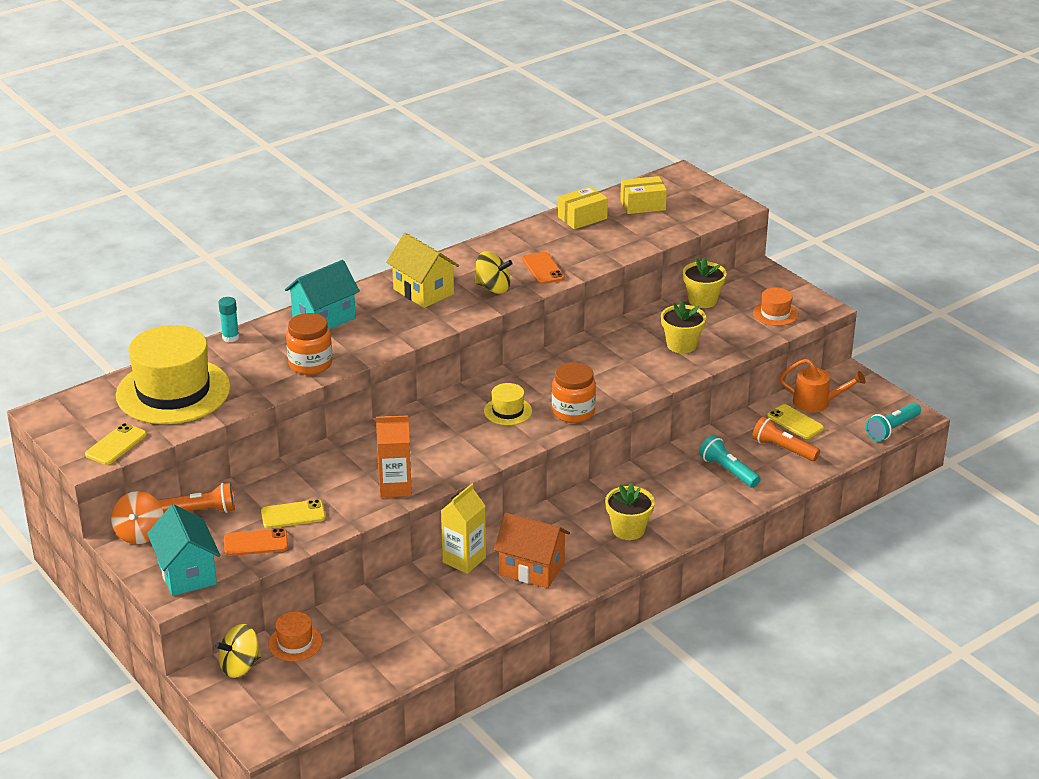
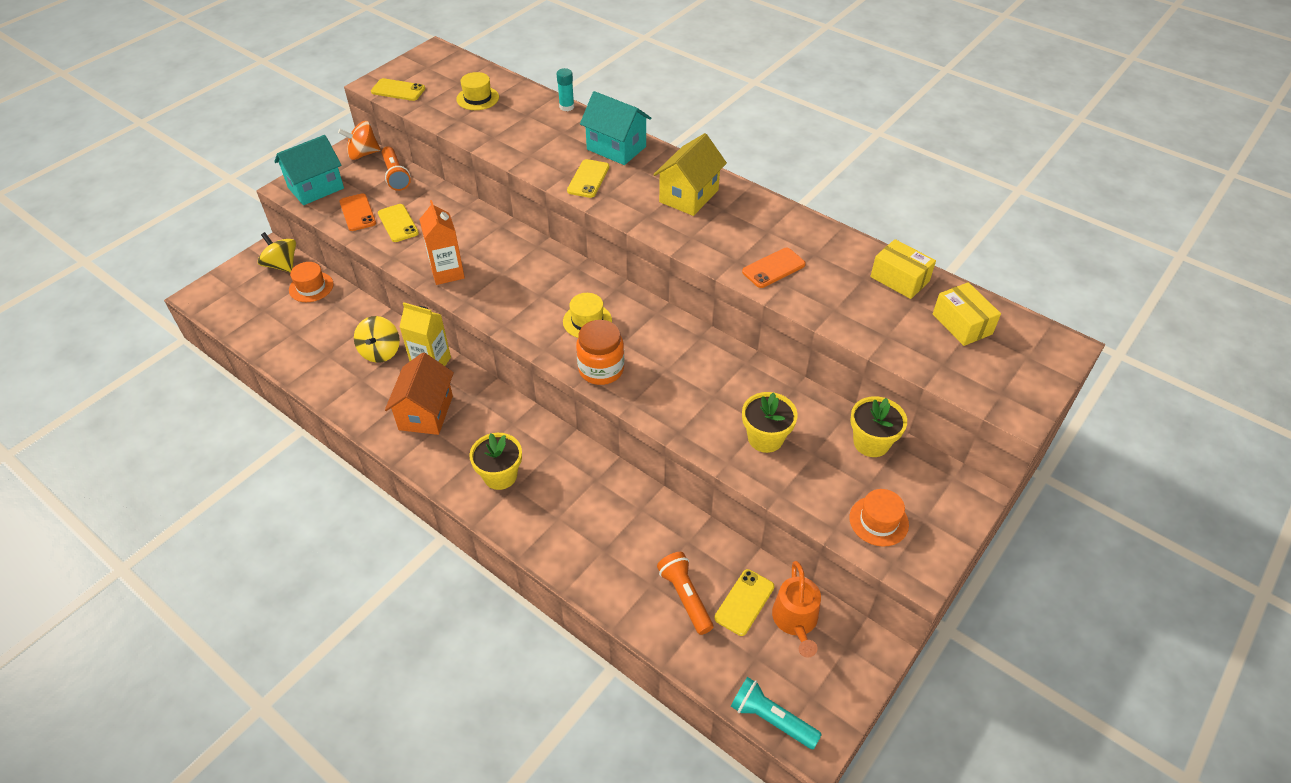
camera: 75 degrees right, 15 degrees up
yellow hat [116,325,231,424] -> yellow hat [456,72,499,110], size x0.45
orange jar [286,313,333,375] -> none
yellow spinning top [475,251,513,294] -> yellow spinning top moved to [354,316,400,363]
turquoise flashlight [699,435,761,488] -> none
orange flashlight [752,416,820,461] -> orange flashlight turned 45 degrees counterclockwise [657,552,713,635]
none -> yellow phone [567,159,609,198]

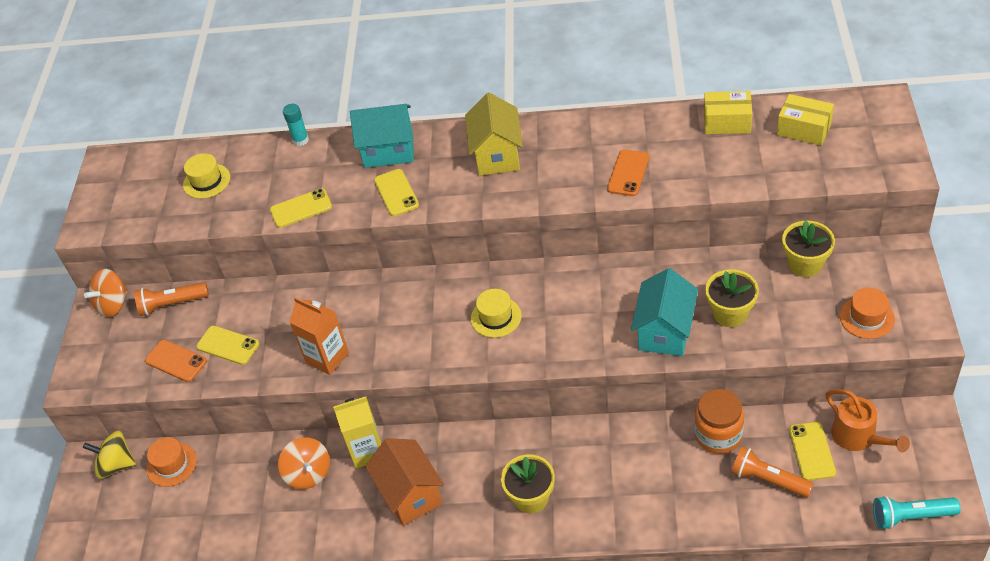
camera: 30 degrees left, 0 degrees up
turquoise house [274,135,344,205] -> turquoise house moved to [631,268,698,356]
yellow spinning top [354,316,400,363] -> orange spinning top [278,438,330,489]
yellow phone [371,78,425,101] -> yellow phone moved to [270,188,332,228]
orange flashlight [382,146,411,191] -> orange flashlight turned 135 degrees clockwise [134,282,209,316]
orange jar [576,320,624,385] -> orange jar moved to [694,389,744,454]

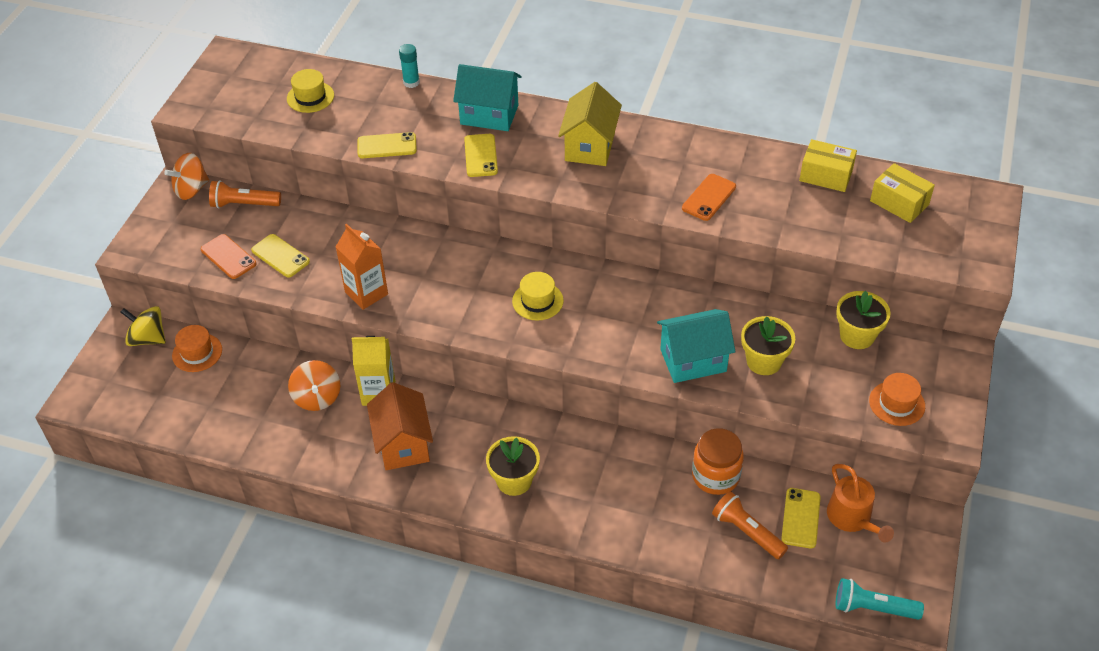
camera: 10 degrees right, 0 degrees up
turquoise house [631,268,698,356] -> turquoise house turned 45 degrees clockwise [657,309,735,383]

